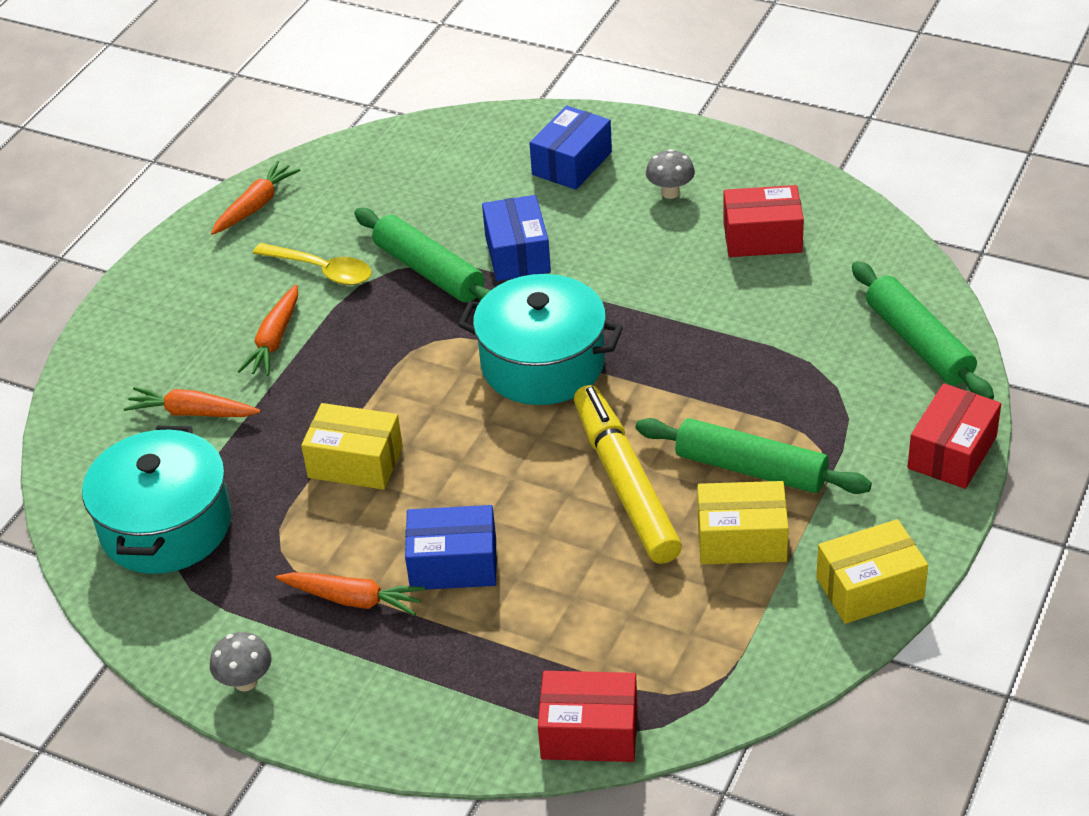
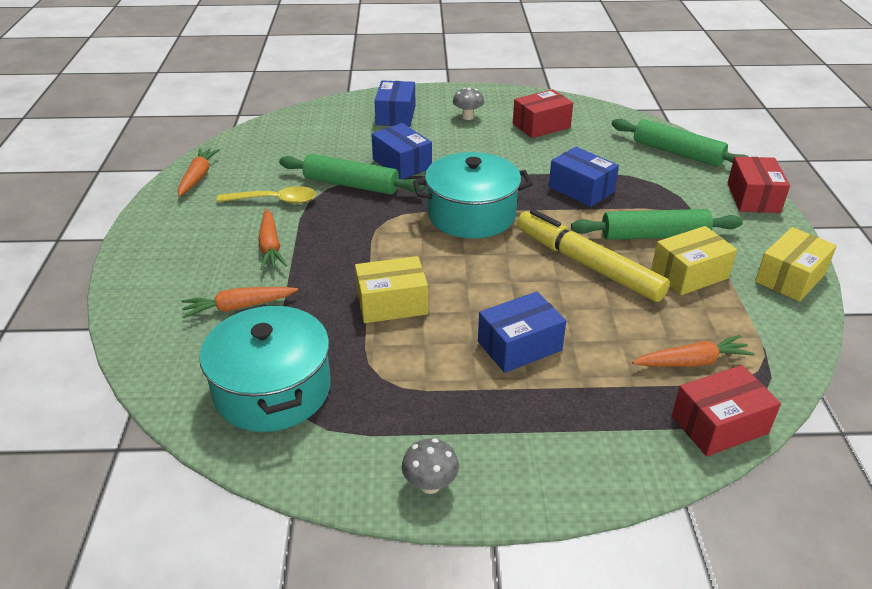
camera: 30 degrees left, 5 degrees down
orange carrot [276,572,425,616] -> orange carrot moved to [632,335,755,367]
none -> blue box [549,147,619,207]

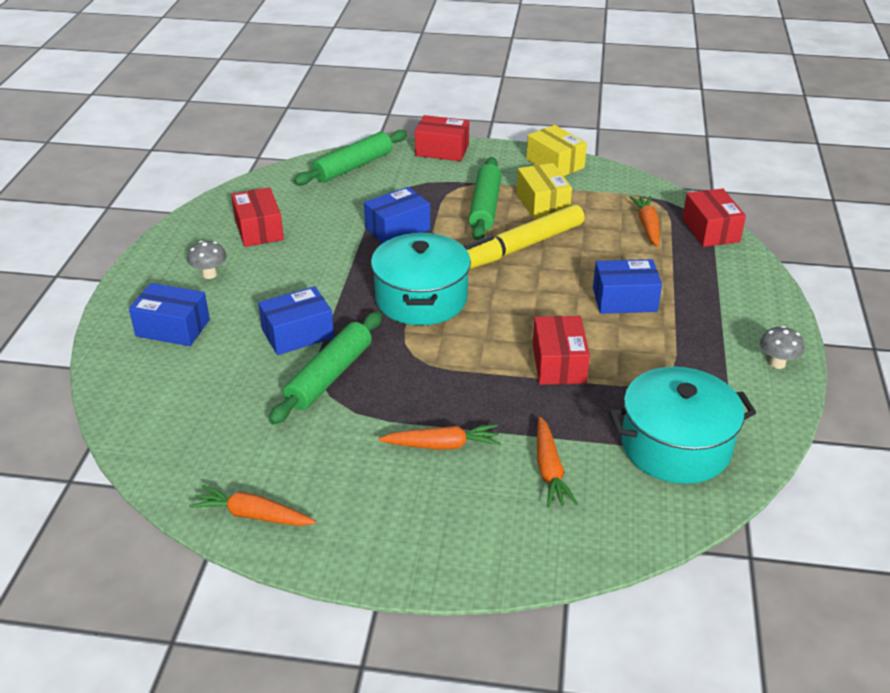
camera: 80 degrees left, 0 degrees up
yellow spoon [216,186,316,204] -> none
yellow box [355,256,428,323] -> red box [533,316,590,385]
blue box [478,292,566,373] -> blue box turned 75 degrees counterclockwise [593,259,662,314]

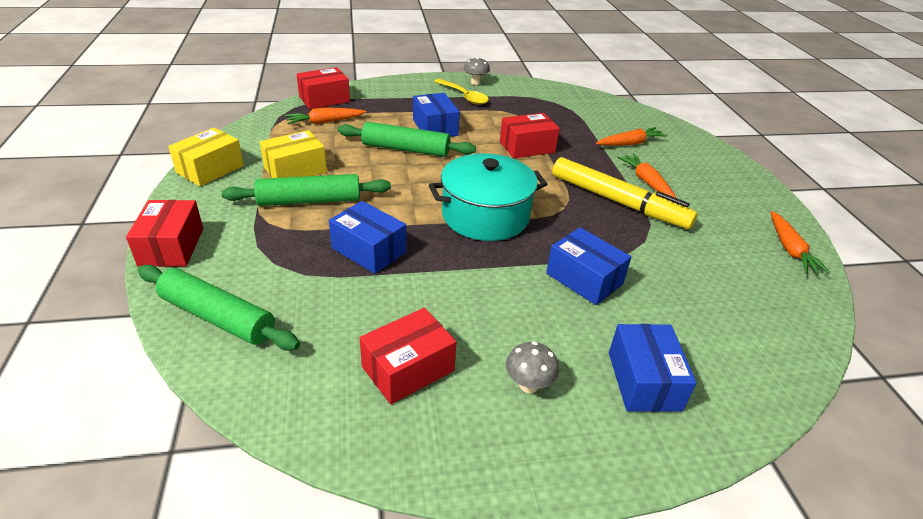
camera: 110 degrees left, 0 degrees up
green rolling pin [269,312,382,425] -> green rolling pin moved to [337,122,476,157]
yellow marker [464,204,585,269] -> yellow marker moved to [552,157,698,229]
turquoise pot [609,367,756,484] -> none
none -> yellow spoon [434,79,489,105]

